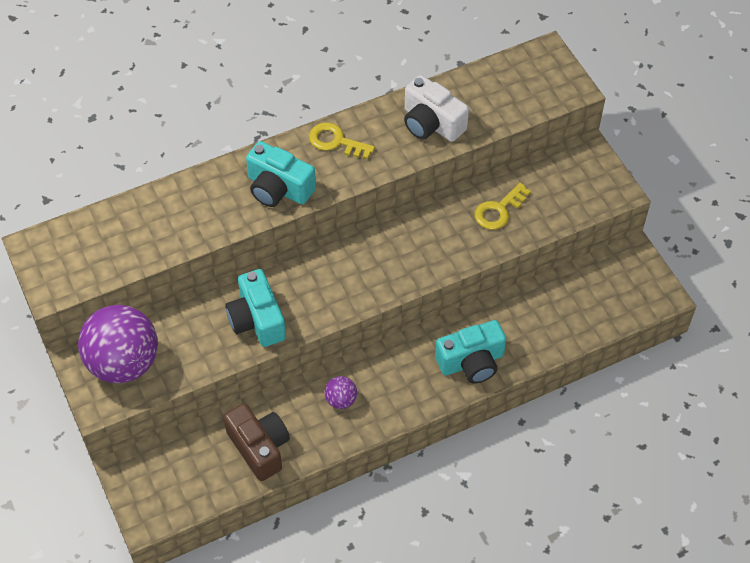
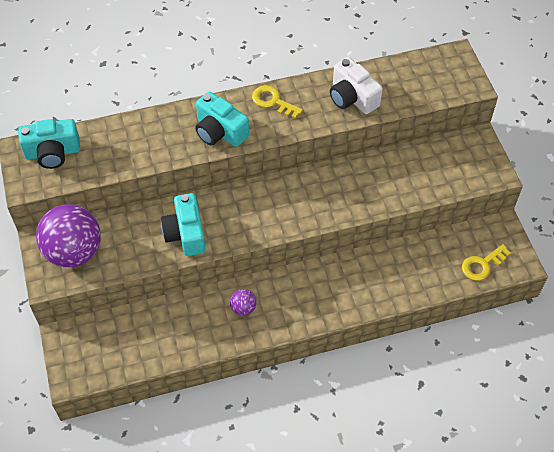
camera: 10 degrees right, 0 degrees up
brown camera [223,403,290,481] -> none
turquoise camera [435,320,506,384] -> turquoise camera moved to [18,119,80,169]
yellow key [475,183,531,230] -> yellow key moved to [462,244,511,281]

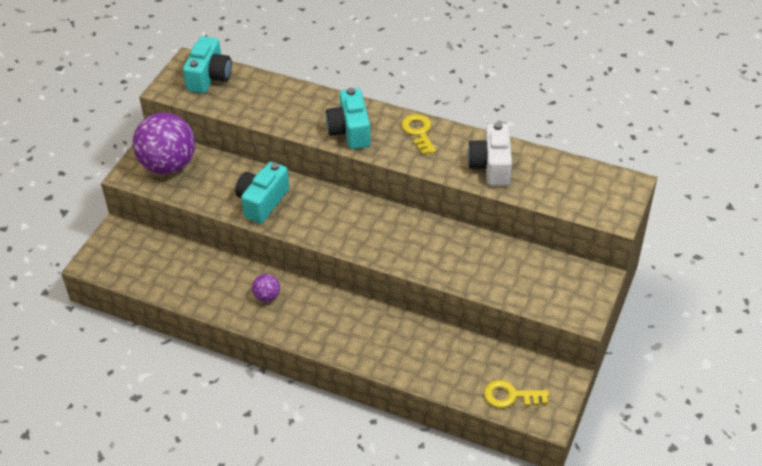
camera: 40 degrees right, 10 degrees down
turquoise camera [18,119,80,169] -> turquoise camera turned 105 degrees counterclockwise [183,36,232,93]

